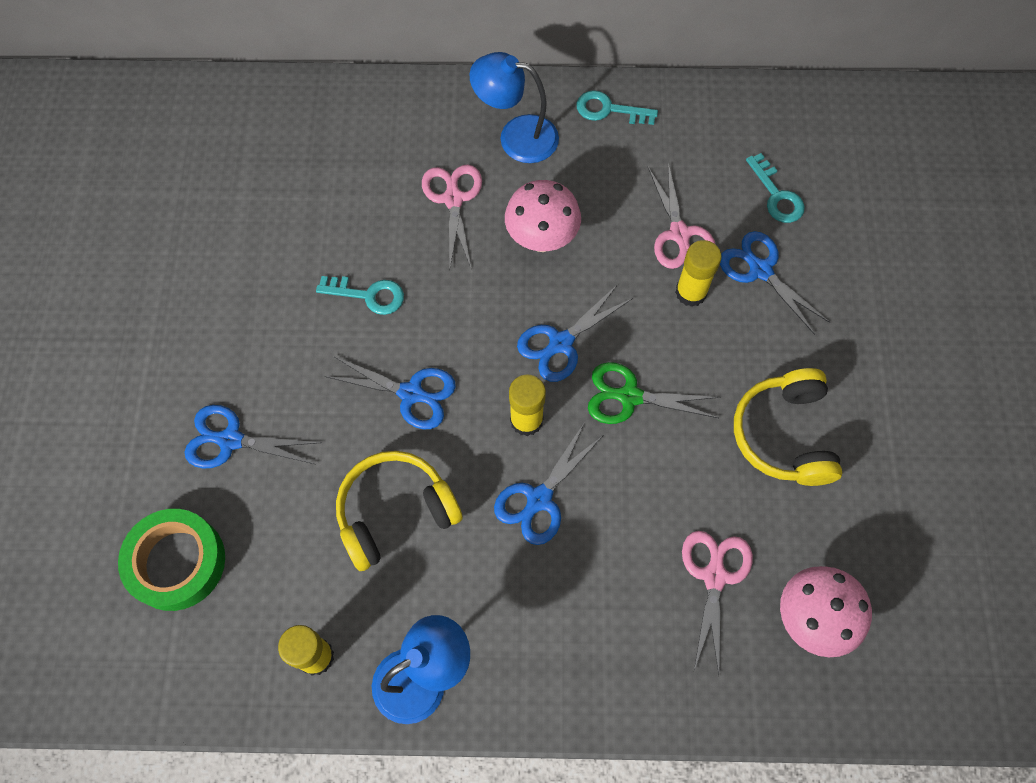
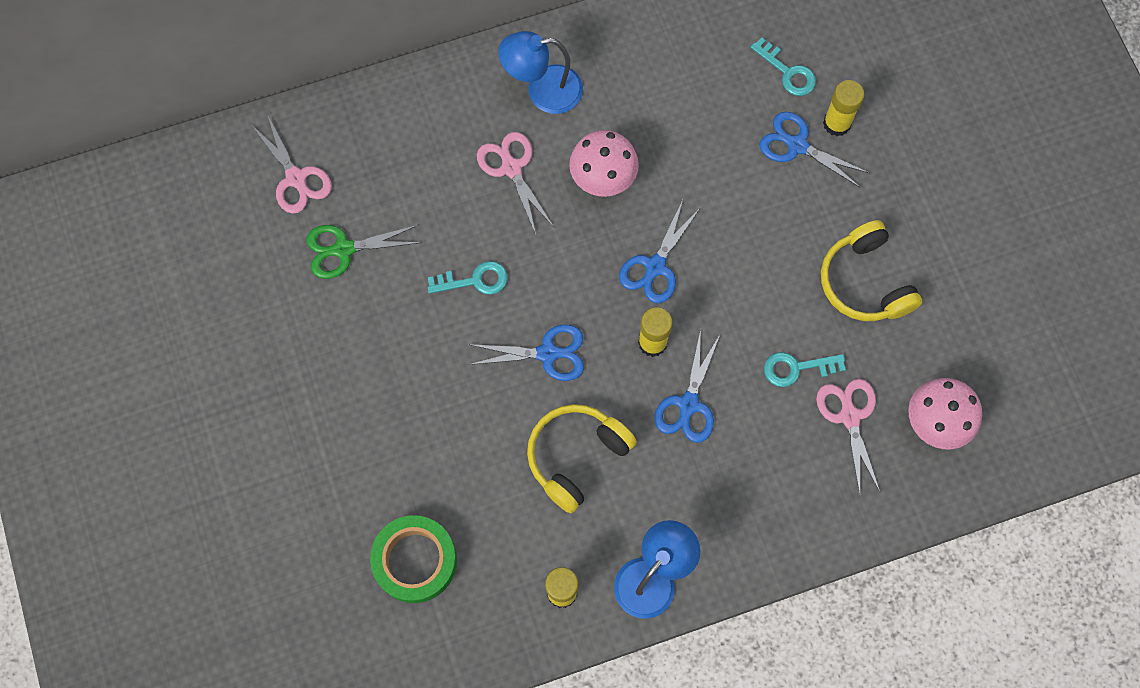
camera: 20 degrees left, 5 degrees up
blue scissors [185,405,322,468] -> none
turquoise key [576,90,658,125] -> turquoise key moved to [764,352,846,387]
green scissors [588,362,720,424] -> green scissors moved to [306,225,422,279]
pink scissors [648,163,716,269] -> pink scissors moved to [251,116,332,214]
yellow glue stick [675,240,722,307] -> yellow glue stick moved to [823,80,864,136]

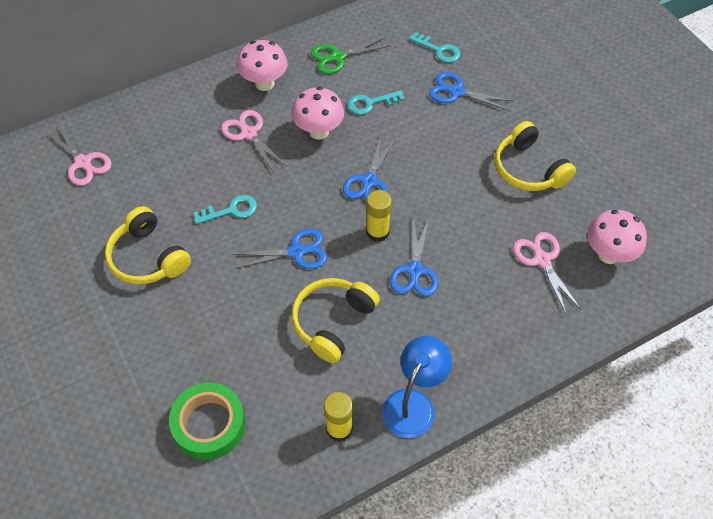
camera: 10 degrees left, 15 degrees down
green scissors [306,225,422,279] -> green scissors moved to [311,37,390,74]
blue lamp [499,31,583,114] -> pink mushroom [237,40,288,91]
turquoise key [764,352,846,387] -> turquoise key moved to [348,90,405,115]
yellow glue stick [823,80,864,136] -> none
none -> yellow headphones [105,206,191,284]

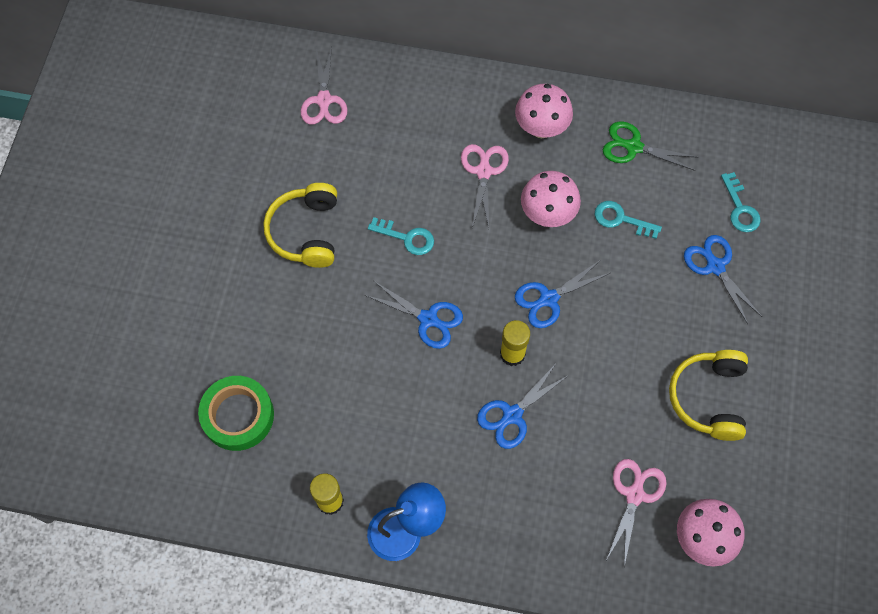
camera: 40 degrees right, 10 degrees up
yellow headphones [291,278,380,363] -> none

